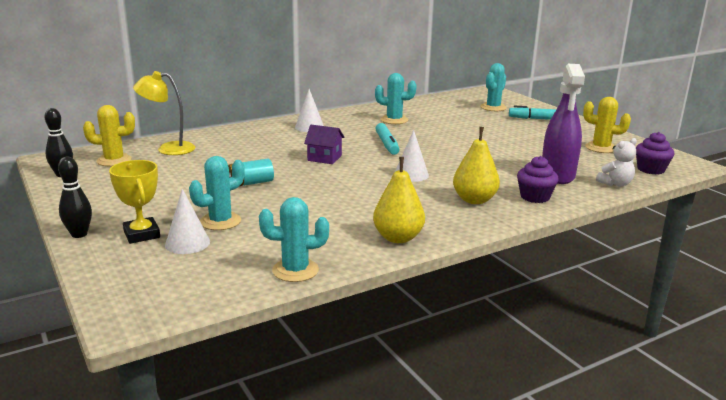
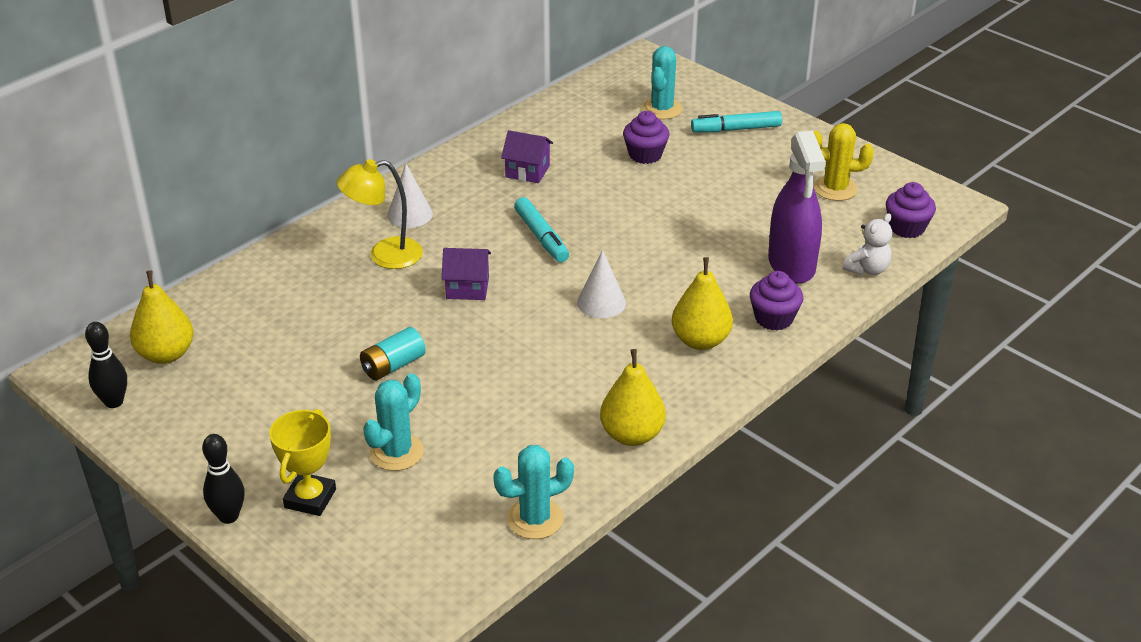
camera: 15 degrees left, 15 degrees up
yellow cactus [83,105,135,166] -> yellow pear [130,270,194,364]
yellow trophy [109,160,160,244] -> yellow trophy turned 60 degrees clockwise [269,409,336,516]
yellow lamp [133,71,195,155] -> yellow lamp moved to [337,159,423,269]
white cone [165,189,210,254] -> none
turquoise cactus [375,73,417,124] -> purple house [501,130,553,183]
none -> purple cupcake [623,111,669,164]

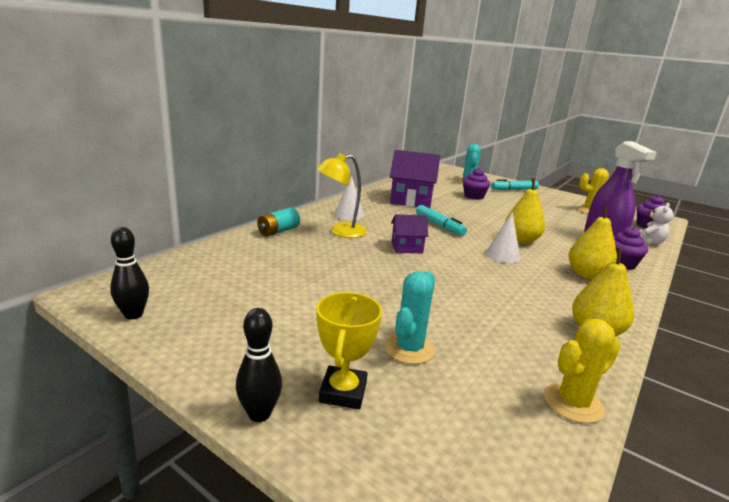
camera: 10 degrees left, 15 degrees down
yellow pear [130,270,194,364] -> yellow pear moved to [505,178,545,244]
turquoise battery [360,327,426,380] -> turquoise battery moved to [257,208,300,236]
turquoise cactus [493,445,574,539] -> yellow cactus [544,319,621,423]
purple house [501,130,553,183] -> purple house [390,150,440,208], size x1.81

